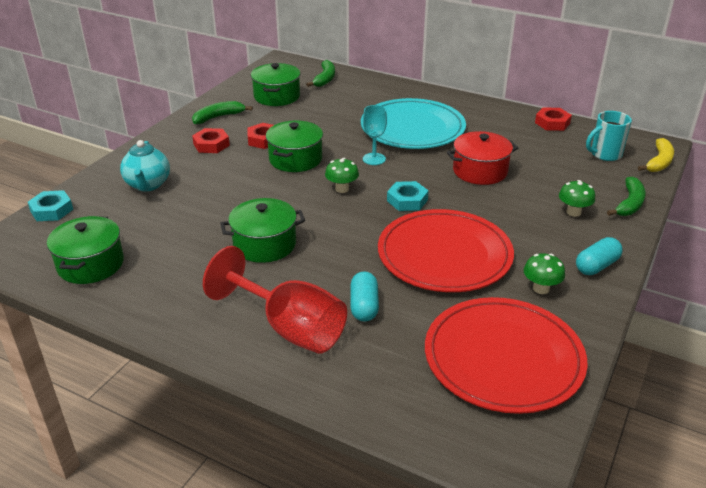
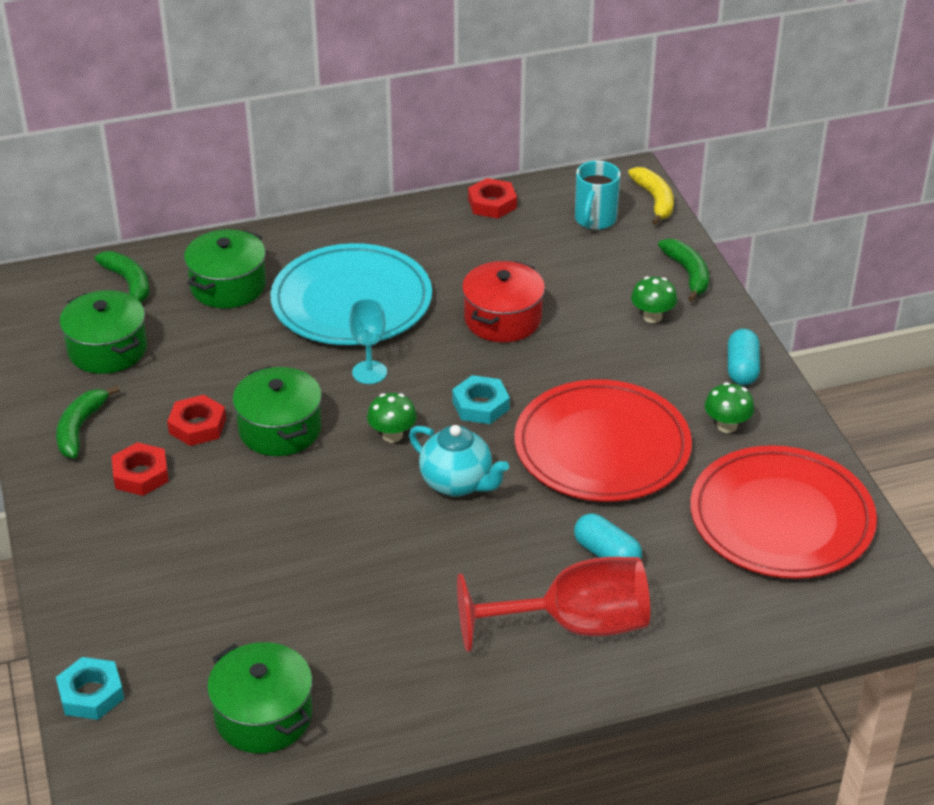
camera: 45 degrees left, 5 degrees up
turquoise teapot [120,140,170,191] -> turquoise teapot moved to [409,425,509,497]
green pot [220,198,305,263] -> green pot moved to [184,229,266,308]

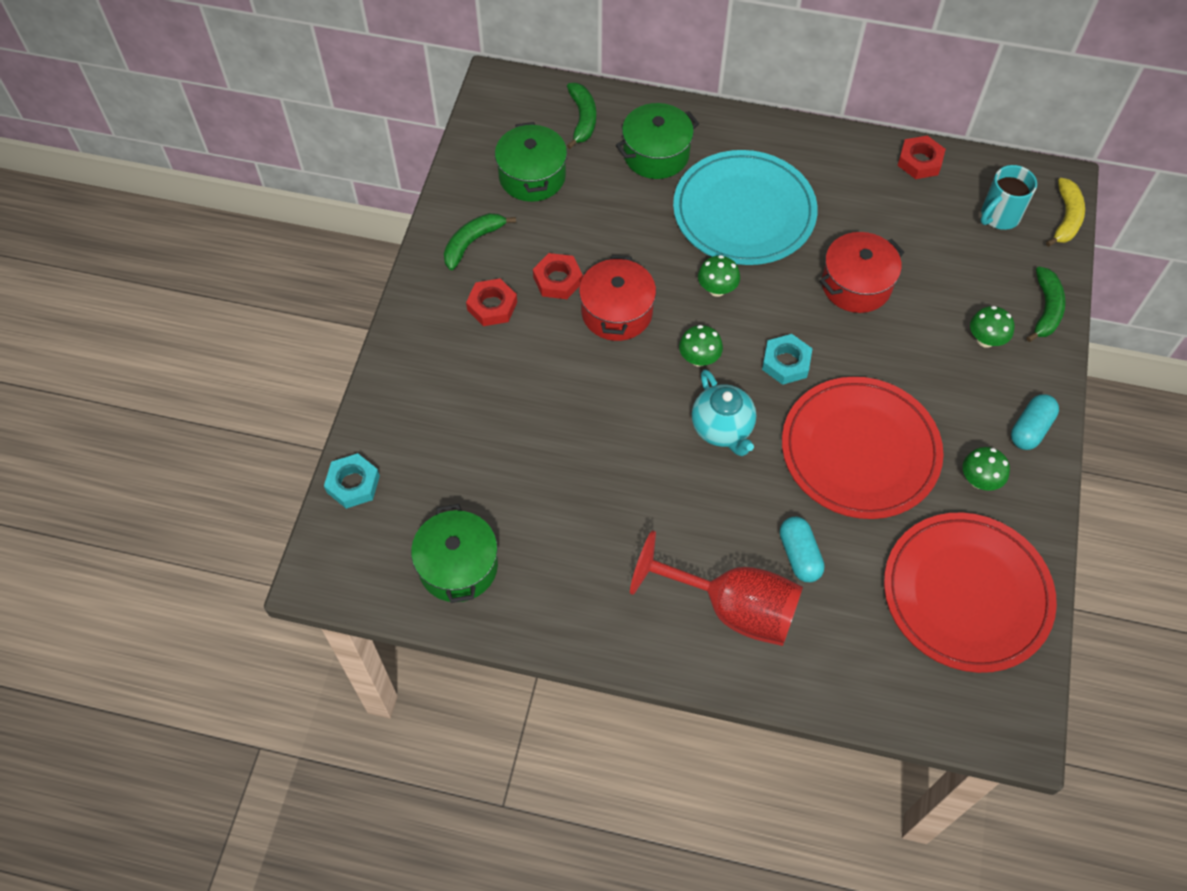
camera: 30 degrees right, 20 degrees up
green pot [232,366,322,456] -> red pot [579,255,656,341]
turquoise goblet [349,298,387,384] -> green mushroom [698,255,740,297]

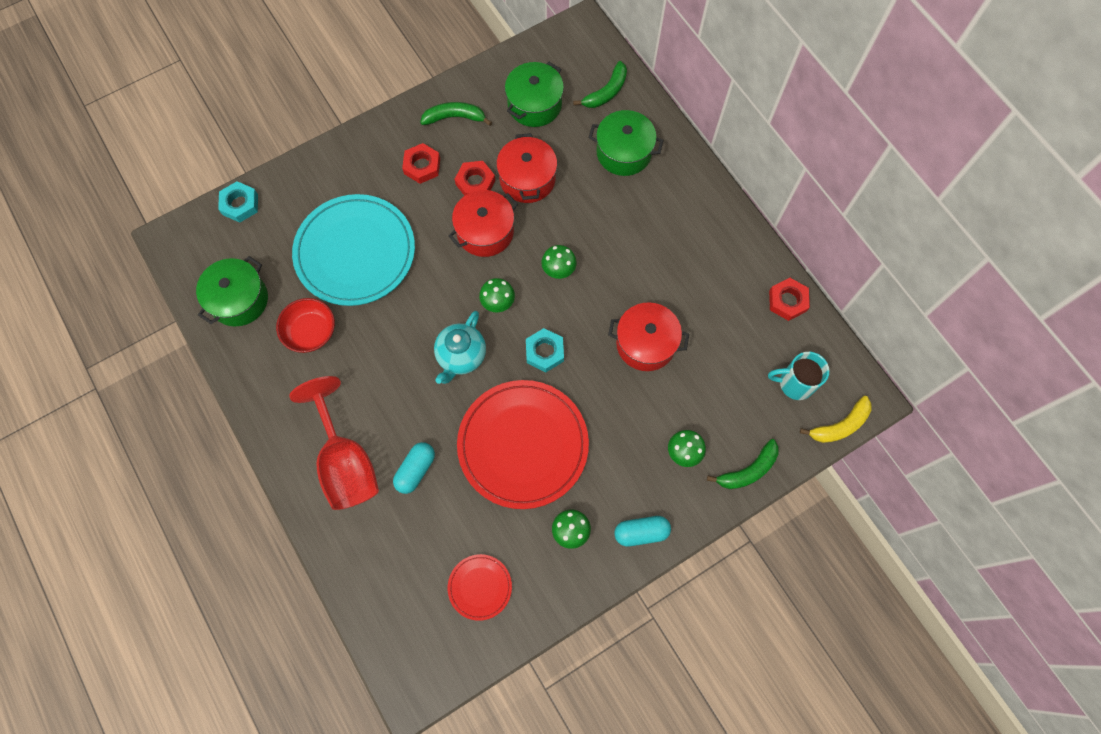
camera: 45 degrees right, 10 degrees up
turquoise plate [673,150,818,265] -> turquoise plate moved to [292,194,415,306]
red plate [884,512,1057,673] -> red plate [448,554,512,621], size x0.47
none -> red bowl [276,298,335,353]
none -> red pot [496,133,557,203]

